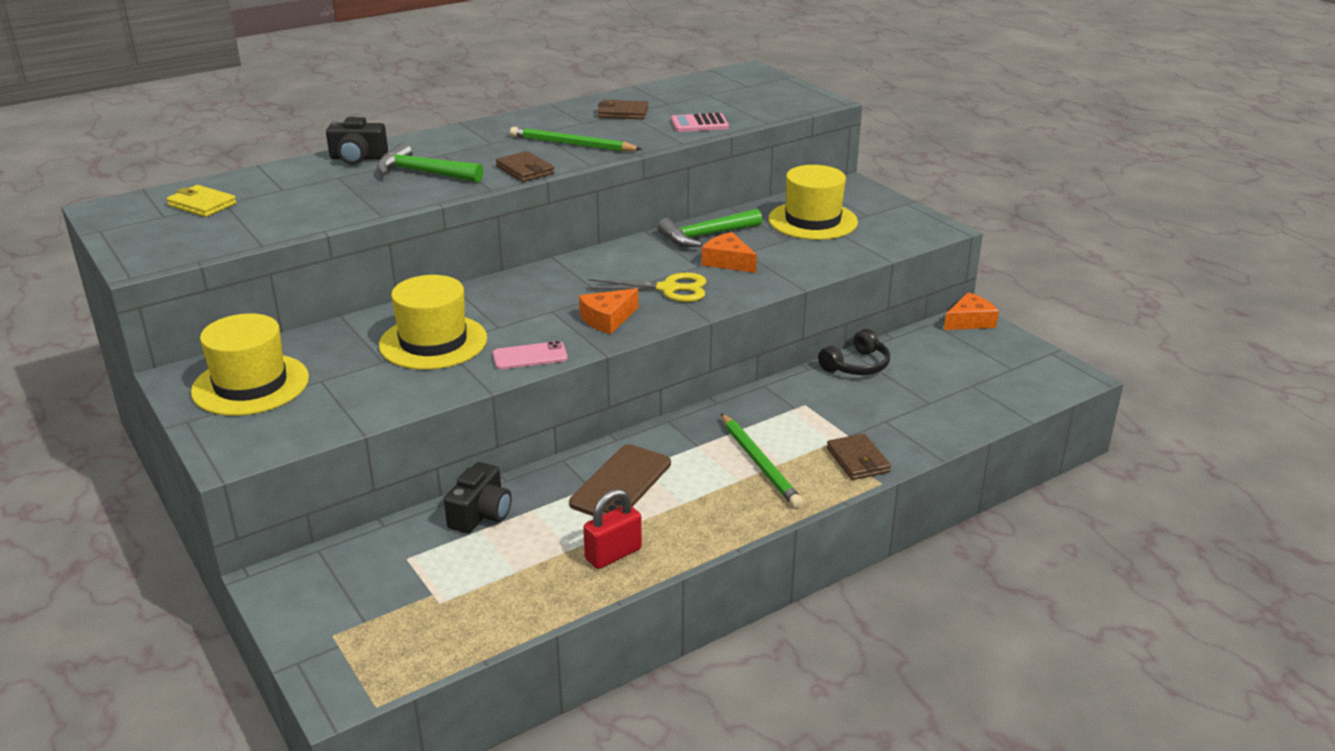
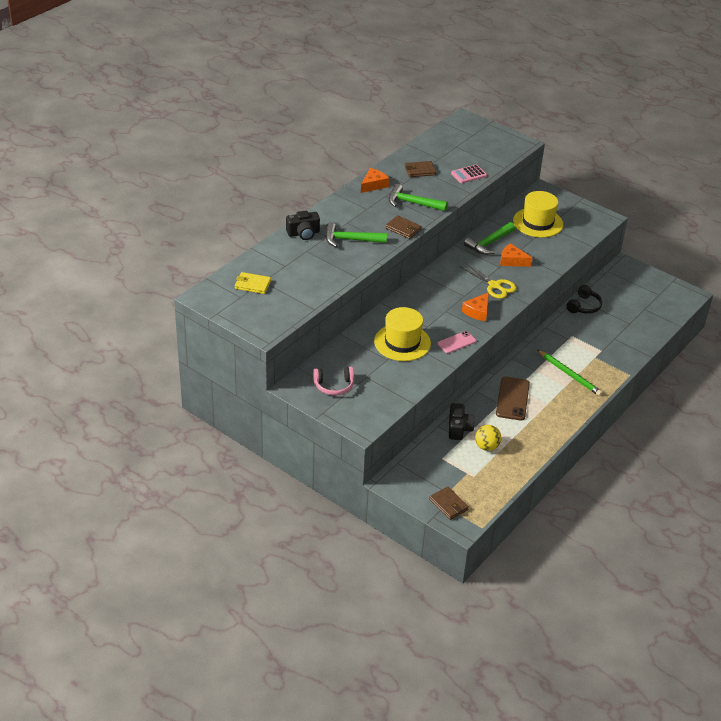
camera: 20 degrees left, 10 degrees up
yellow hat [191,313,309,416] -> pink headphones [313,367,354,395]
green pencil [510,127,642,152] -> green hammer [389,184,448,211]
red padlock [583,489,642,569] -> none
yellow scissors [586,273,706,302] -> yellow scissors turned 60 degrees clockwise [459,262,516,299]
brown wallet [827,434,891,480] -> brown wallet moved to [429,487,469,520]
orange cheese [944,292,999,330] -> orange cheese moved to [361,168,389,193]
none -> yellow ball [475,425,501,451]

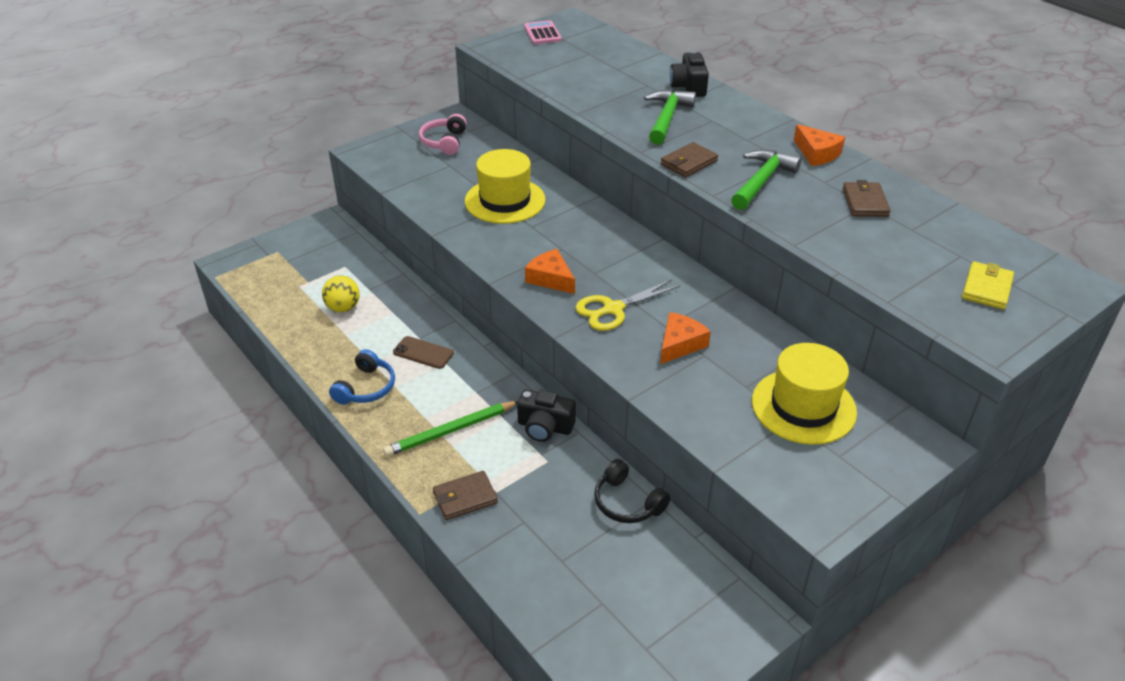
camera: 105 degrees right, 0 degrees up
yellow wallet [235,272,271,294] -> yellow wallet moved to [962,261,1014,310]
brown wallet [429,487,469,520] -> brown wallet moved to [433,471,498,520]
pink phone [438,331,476,353] -> none
black camera [449,403,475,440] -> black camera moved to [517,390,576,442]
pink calculator [451,165,487,183] -> pink calculator moved to [524,20,562,44]
green hammer [464,222,515,255] -> none
brown phone [496,376,530,421] -> brown phone [393,336,454,369], size x0.63
none -> blue headphones [329,349,395,405]

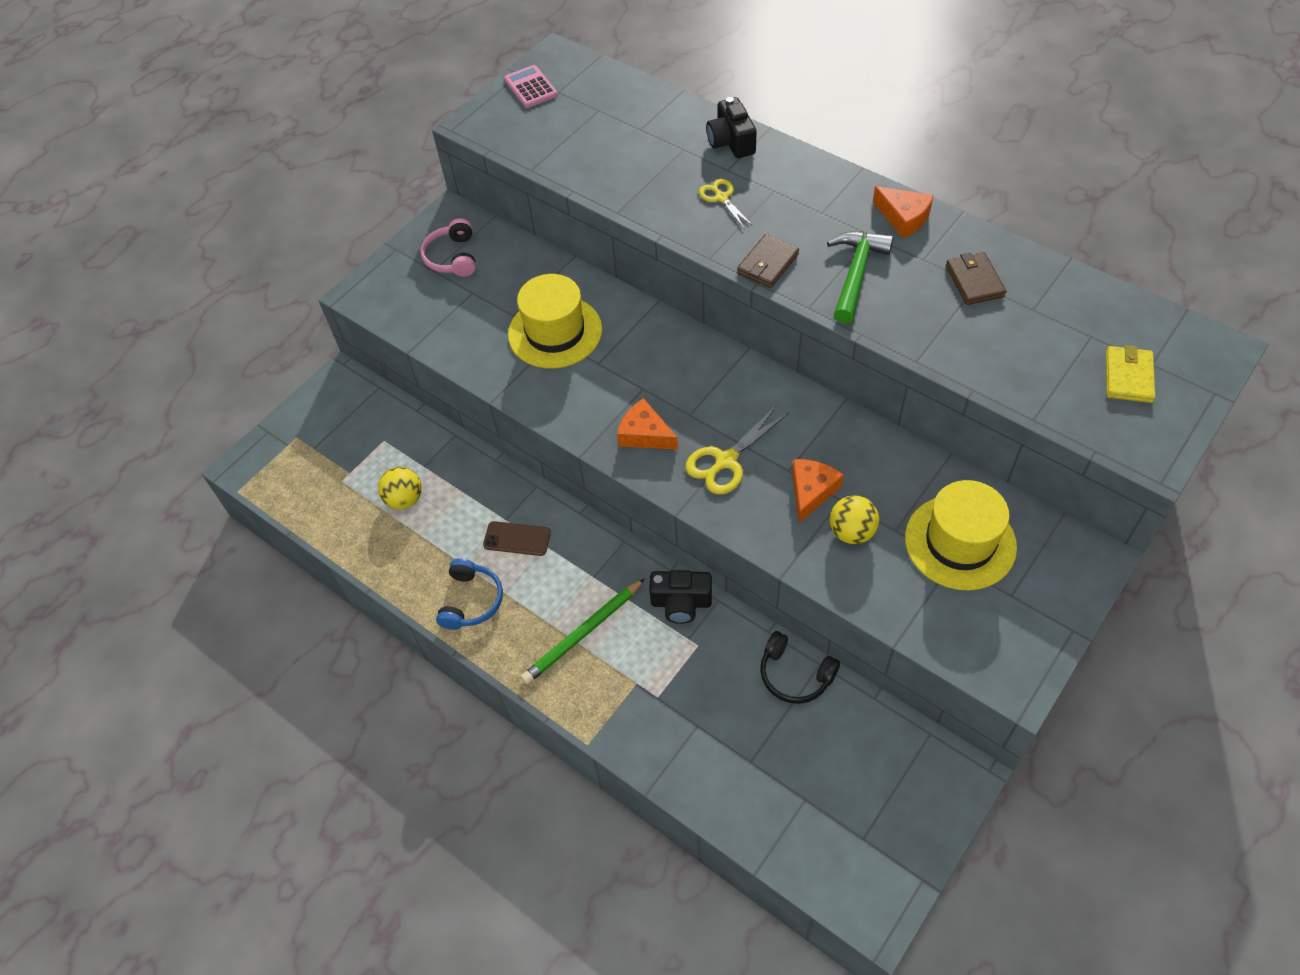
camera: 10 degrees left, 15 degrees up
brown wallet [433,471,498,520] -> none
green hammer [644,89,696,145] -> yellow scissors [699,179,753,228]
none -> yellow ball [830,495,879,544]

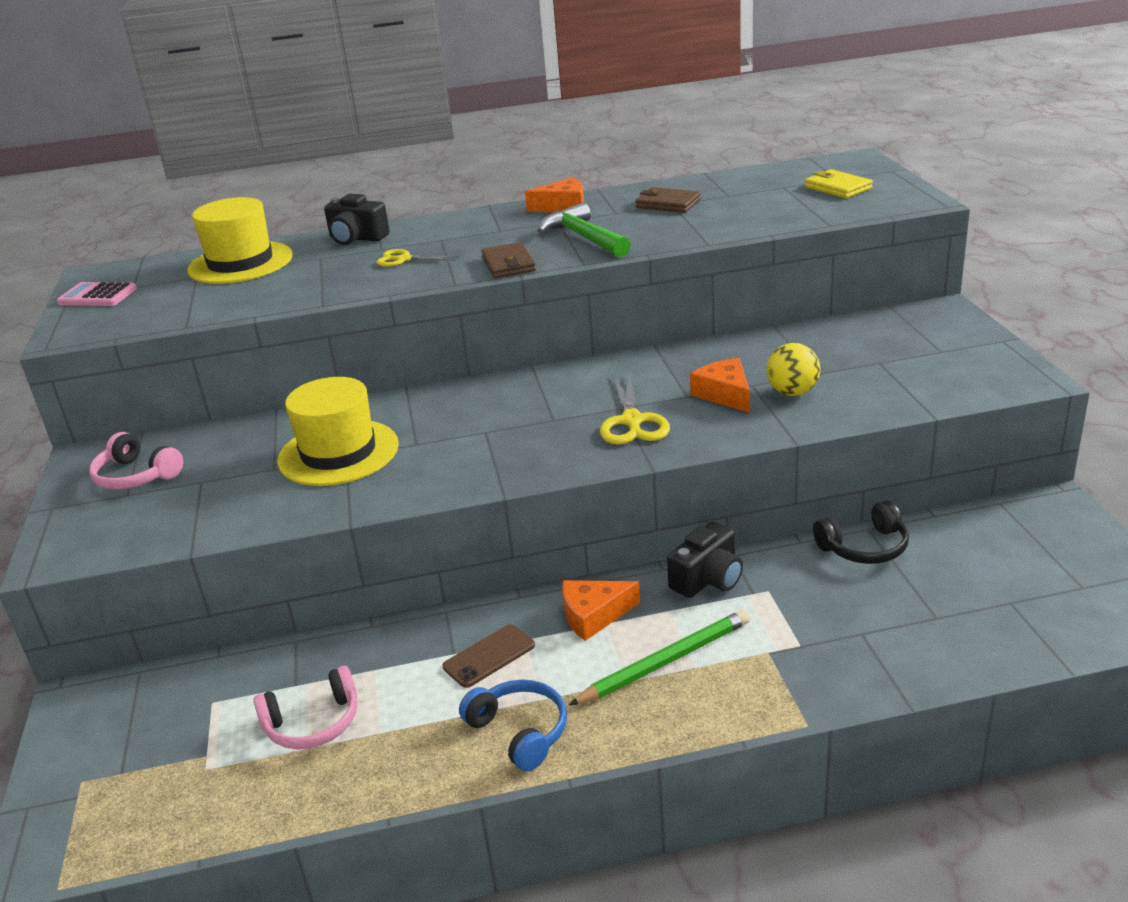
camera: 50 degrees left, 25 degrees down
yellow ball [378,467,422,509] -> pink headphones [253,666,357,749]
green pencil [521,578,645,684] -> green pencil turned 120 degrees counterclockwise [569,610,750,705]
orange cheese [617,398,678,450] -> orange cheese moved to [562,580,640,641]
yellow hat [905,480,1017,590] -> yellow hat moved to [187,197,293,284]

